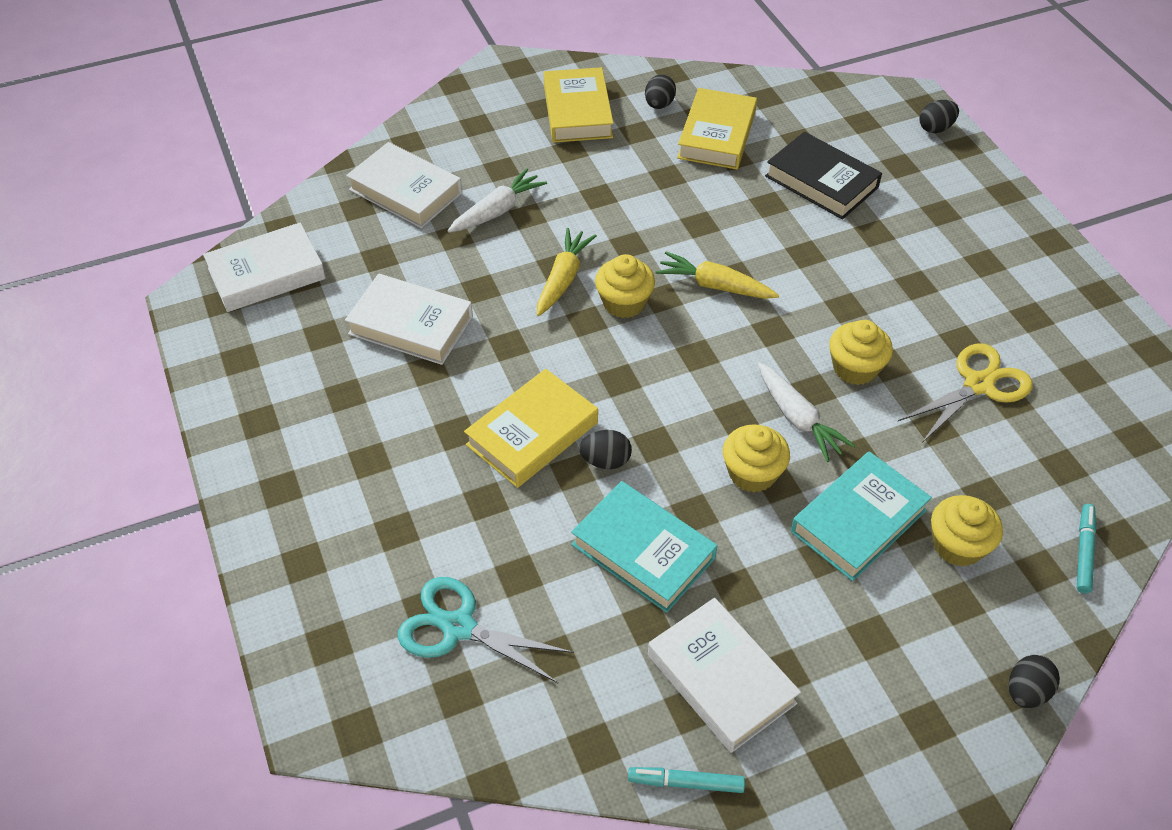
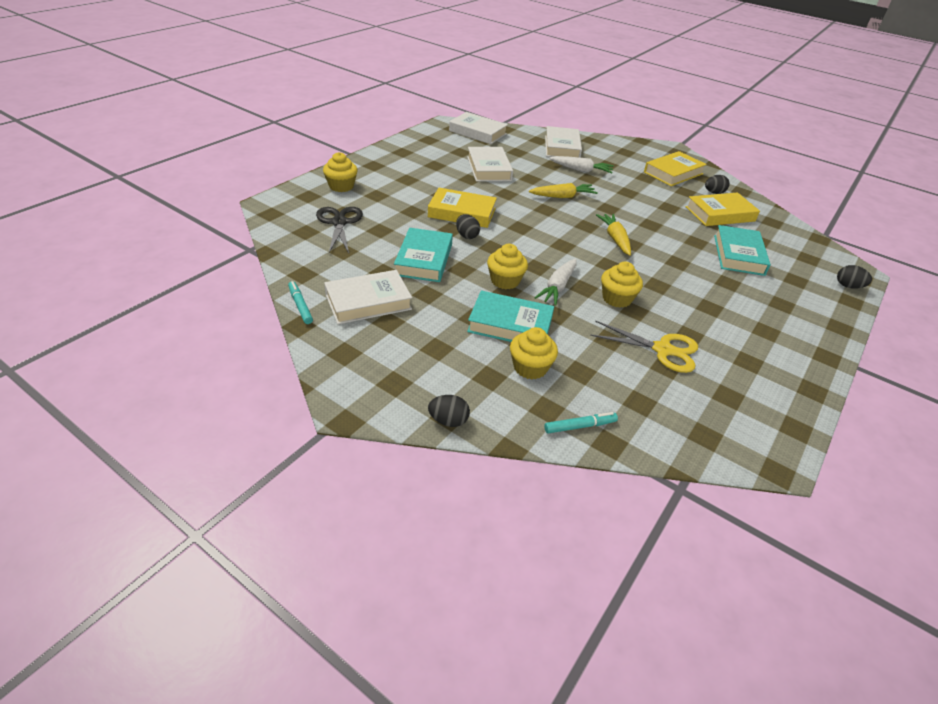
camera: 55 degrees right, 10 degrees down
turquoise scissors [398,577,574,683] -> black scissors [316,207,363,253]
yellow cupcake [595,254,655,318] -> yellow cupcake moved to [323,152,358,192]
white book [648,598,801,753] -> white book turned 45 degrees clockwise [324,270,412,324]
black book [765,132,882,220] -> turquoise book [714,225,771,276]

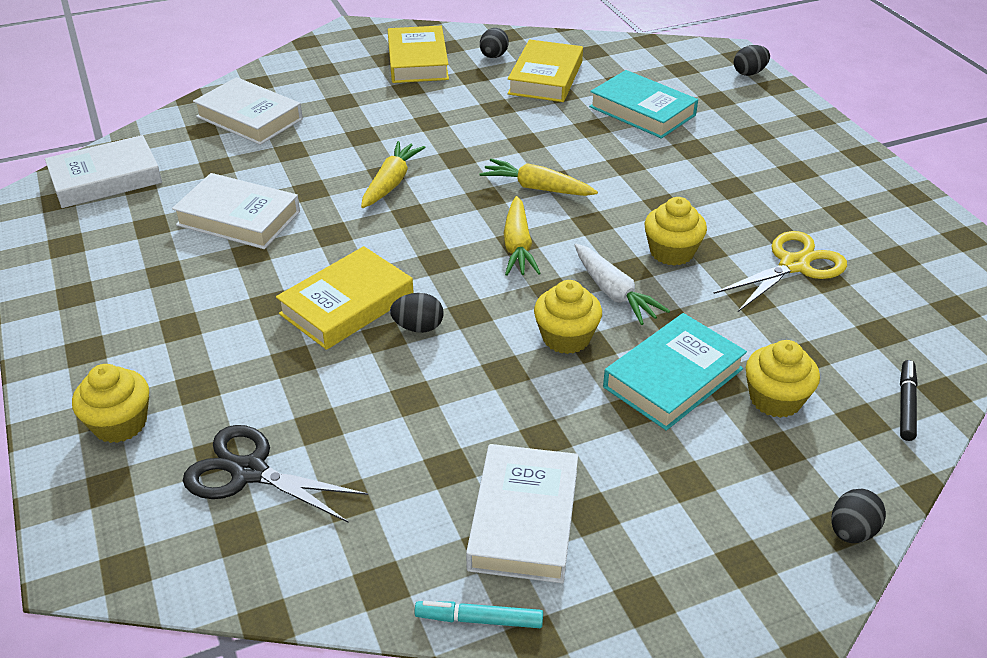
camera: 55 degrees left, 0 degrees up
turquoise book [394,228,453,282] -> none
turquoise marker [544,412,618,434] -> black marker [900,360,918,441]
white carrot [549,156,614,173] -> none
none -> yellow carrot [504,196,541,276]

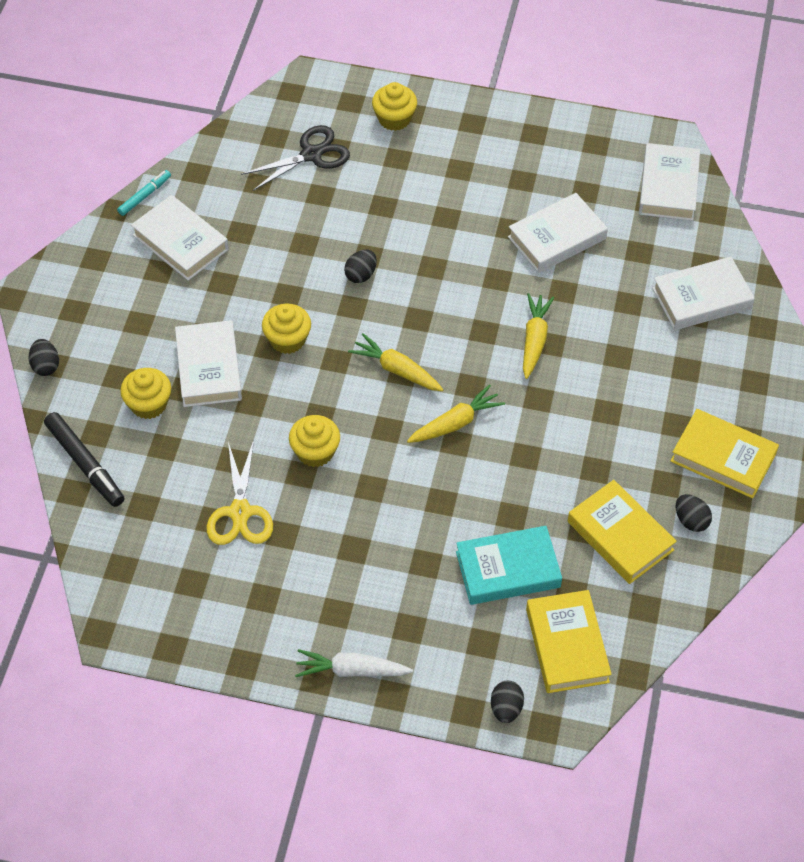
camera: 125 degrees right, 15 degrees up
yellow book [276,246,414,350] -> yellow book moved to [526,590,612,693]
yellow carrot [361,141,426,208] -> yellow carrot turned 135 degrees counterclockwise [523,293,554,379]
white carrot [575,244,670,325] -> white carrot moved to [295,649,413,677]
turquoise book [603,313,747,431] -> white book [175,320,242,407]
black marker [900,360,918,441] -> black marker [44,412,124,507], size x1.67

